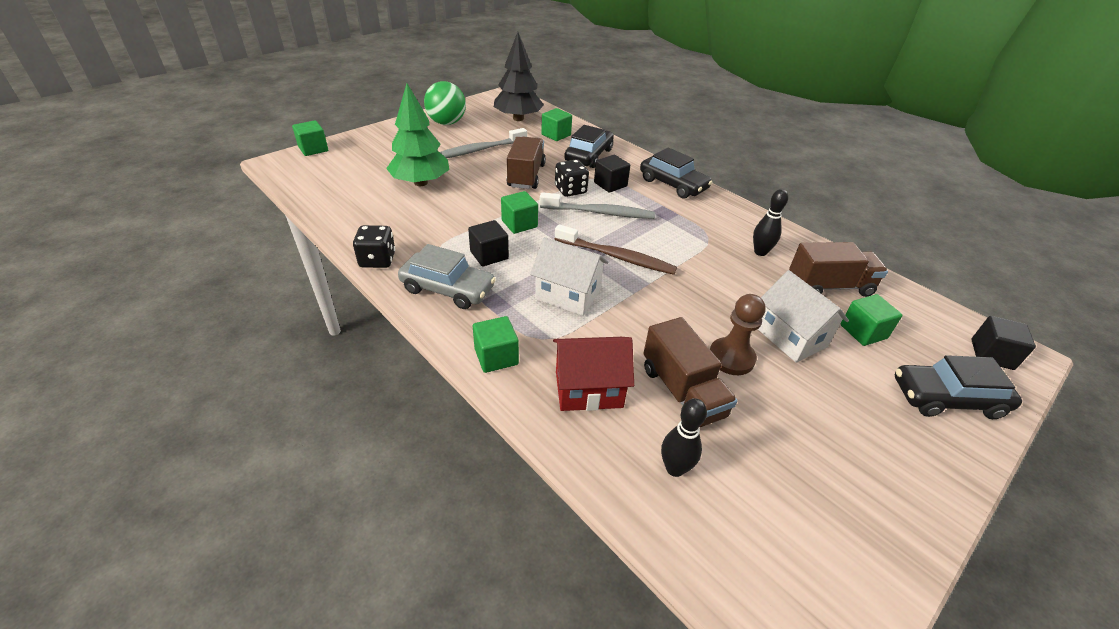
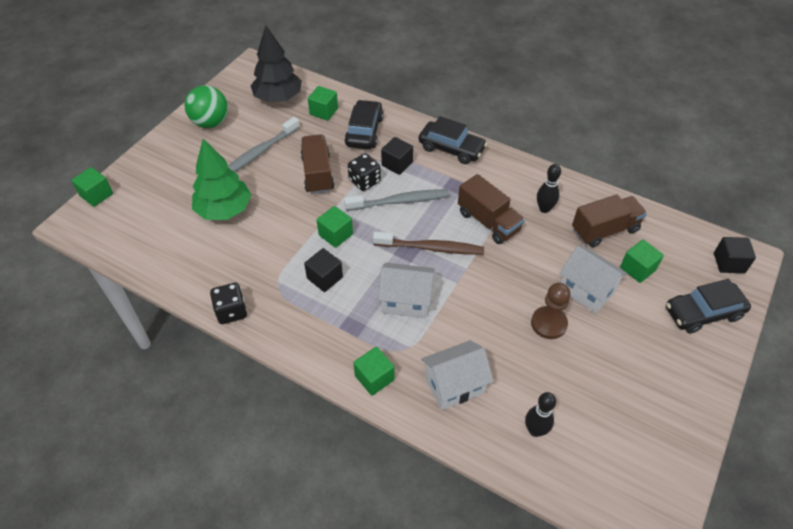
camera: 15 degrees left, 10 degrees up
grey car [398,244,496,309] -> none
red house [553,337,634,411] -> white house [421,340,494,410]
brown truck [643,317,738,427] -> brown truck moved to [458,174,525,244]

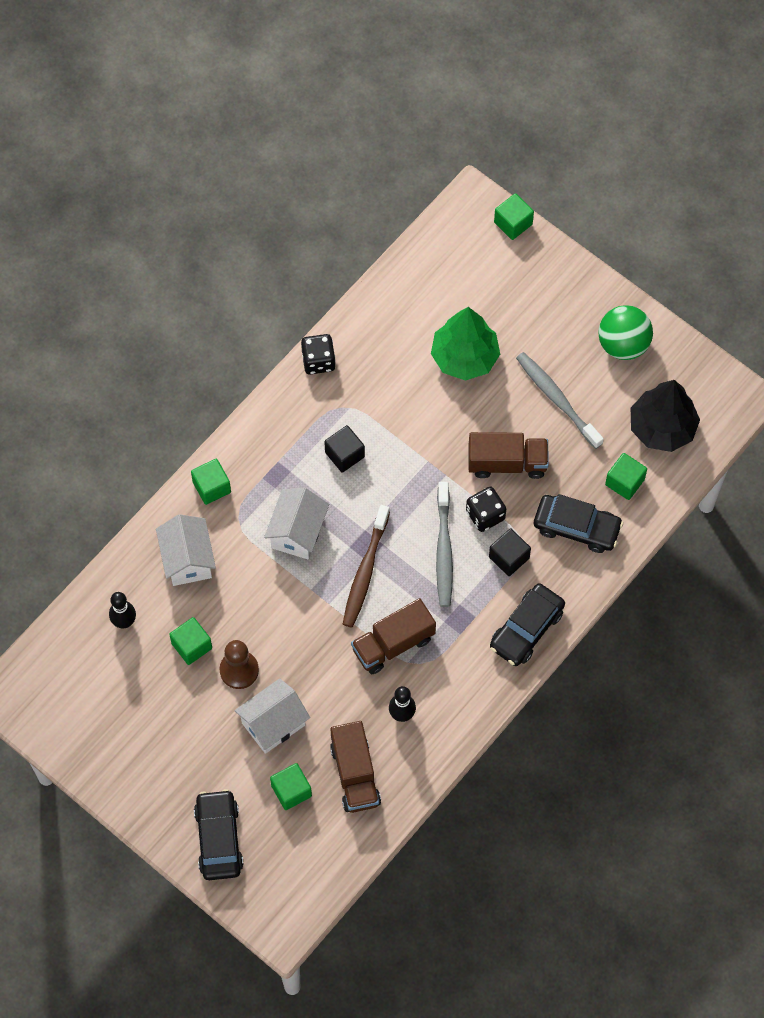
camera: 100 degrees right, 15 degrees up
green cube [317,206,353,248] -> green cube moved to [169,617,212,665]
black cube [714,237,756,273] -> none

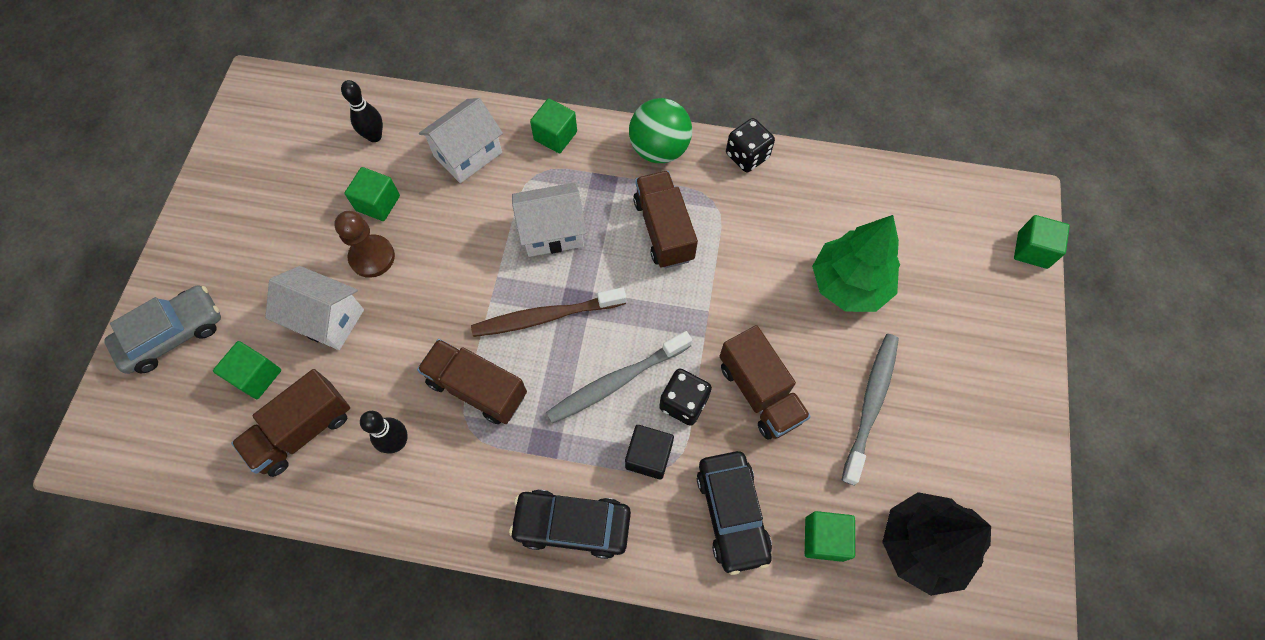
camera: 60 degrees right, 0 degrees up
black car [194,789,244,880] -> grey car [104,285,221,374]
black cube [324,425,365,473] -> brown truck [633,171,698,268]
green ball [598,305,653,360] -> green ball moved to [629,98,692,163]

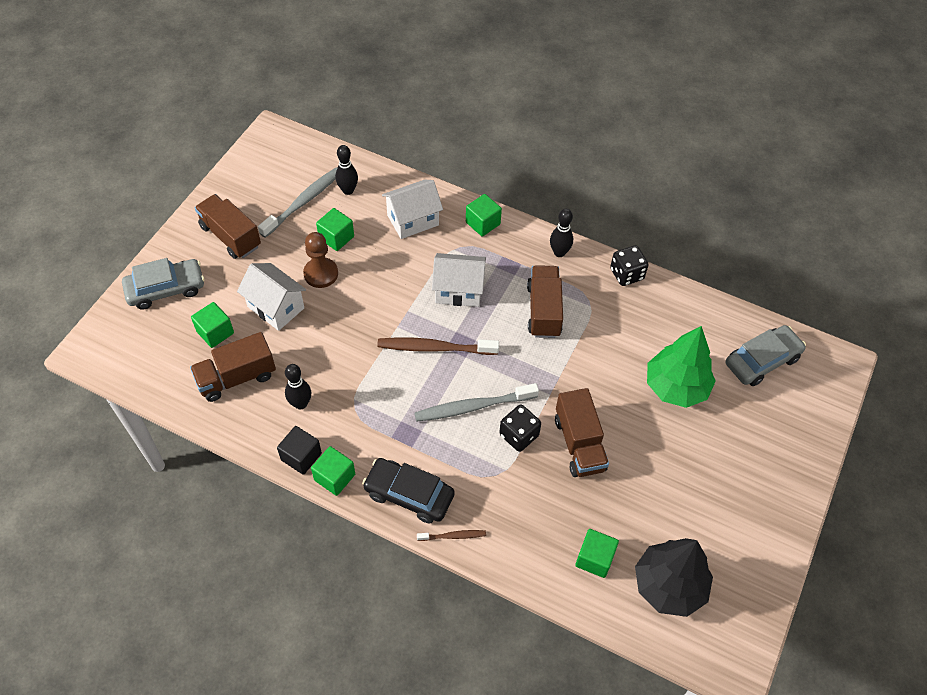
camera: 15 degrees right, 10 degrees down
brown truck [417,339,527,424] -> brown truck moved to [195,194,261,259]
black cube [625,425,674,480] -> black cube moved to [277,426,322,475]
green ball [629,98,692,163] -> black bowling pin [550,209,573,257]
black car [697,451,772,575] -> none
grey toothbrush [842,334,899,485] -> grey toothbrush moved to [258,167,337,238]
green cube [1014,215,1070,269] -> green cube moved to [311,446,355,496]
none -> brown toothbrush [417,530,486,541]
none -> grey car [726,325,806,386]

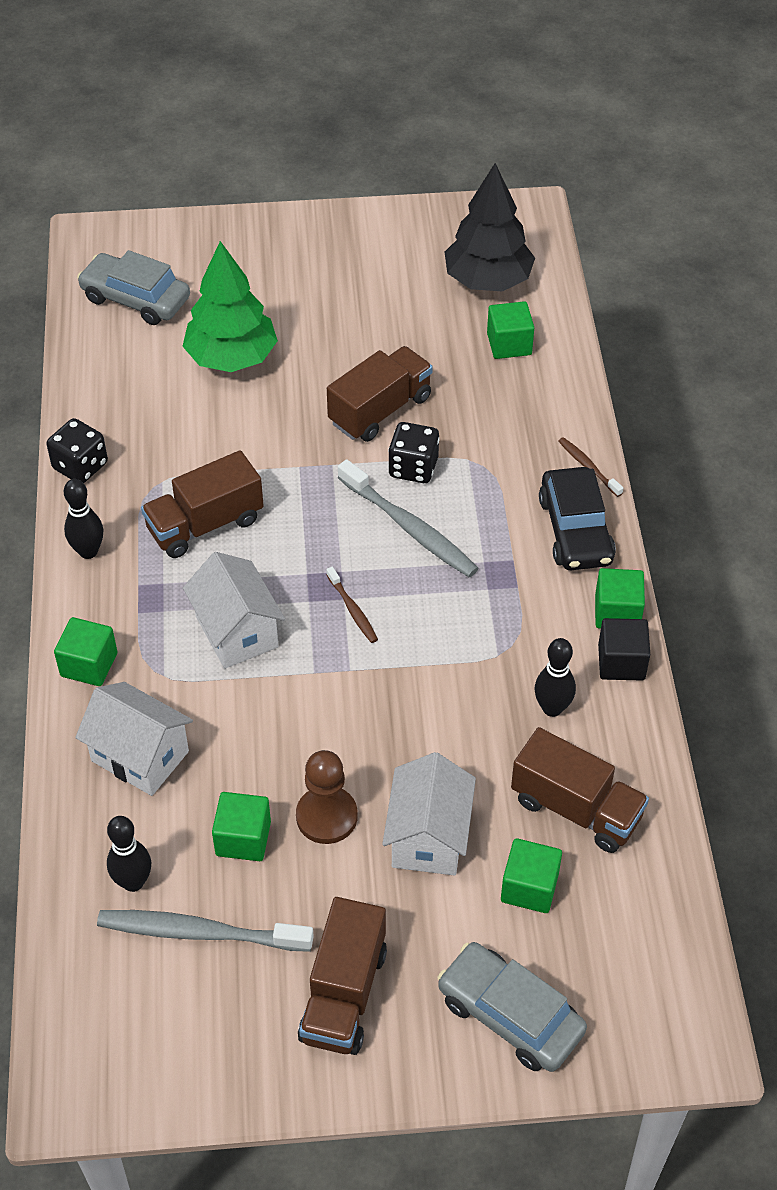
camera: 120 degrees left, 5 degrees down
brown toothbrush [377,337,499,355] -> brown toothbrush [326,567,378,643], size x0.51

